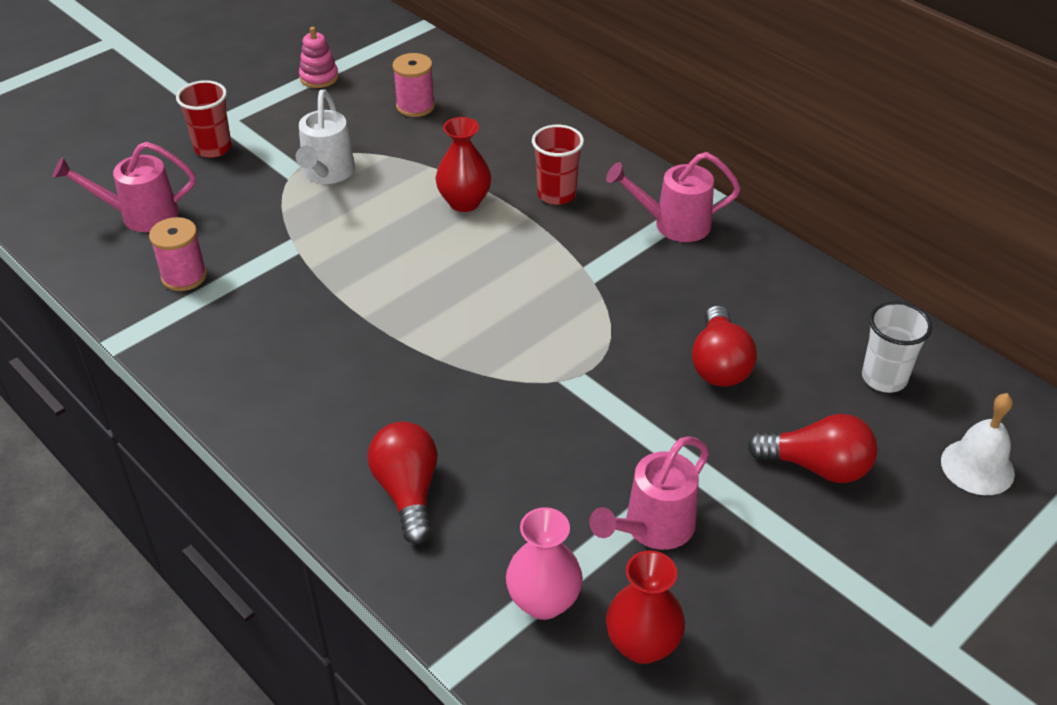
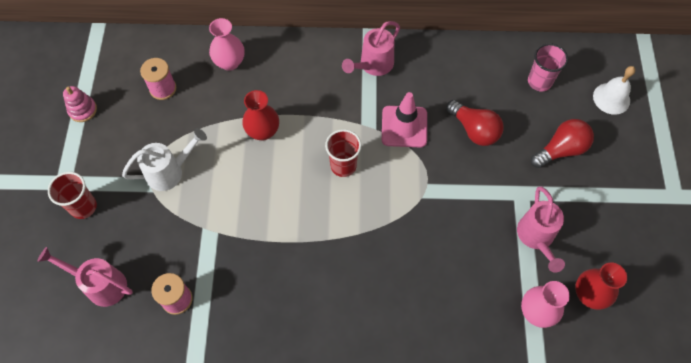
camera: 45 degrees left, 20 degrees up
pink watering can [53,142,195,232] -> pink watering can turned 75 degrees clockwise [37,247,133,307]
white watering can [296,89,355,184] -> white watering can turned 75 degrees counterclockwise [122,128,207,191]
red light bulb [367,422,438,544] -> none
red cup [532,125,584,205] -> red cup moved to [325,129,362,177]
white cup [862,301,932,393] -> pink cup [528,43,569,91]
none -> pink vase [209,18,245,71]
none -> pink traffic cone [382,92,427,147]

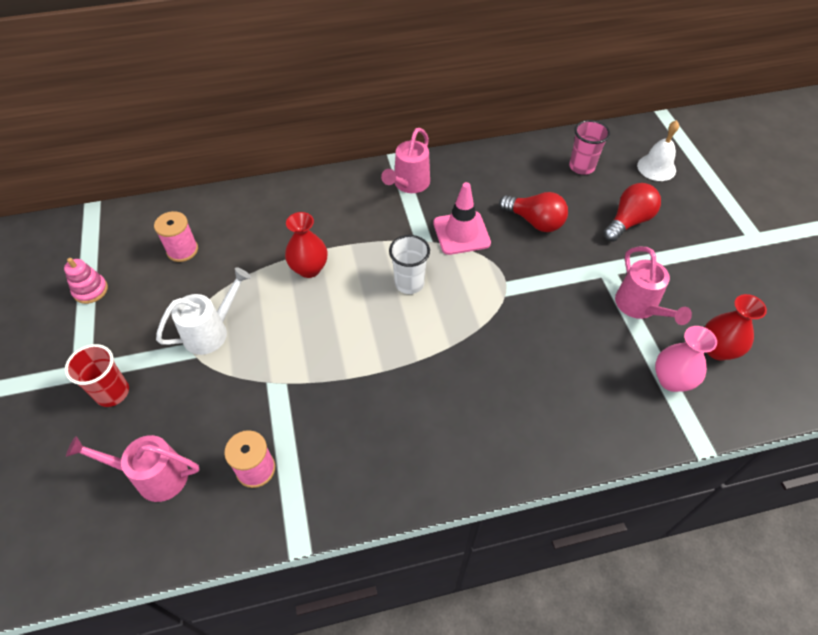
camera: 15 degrees left, 10 degrees down
pink vase [209,18,245,71] -> none
red cup [325,129,362,177] -> white cup [389,235,430,294]

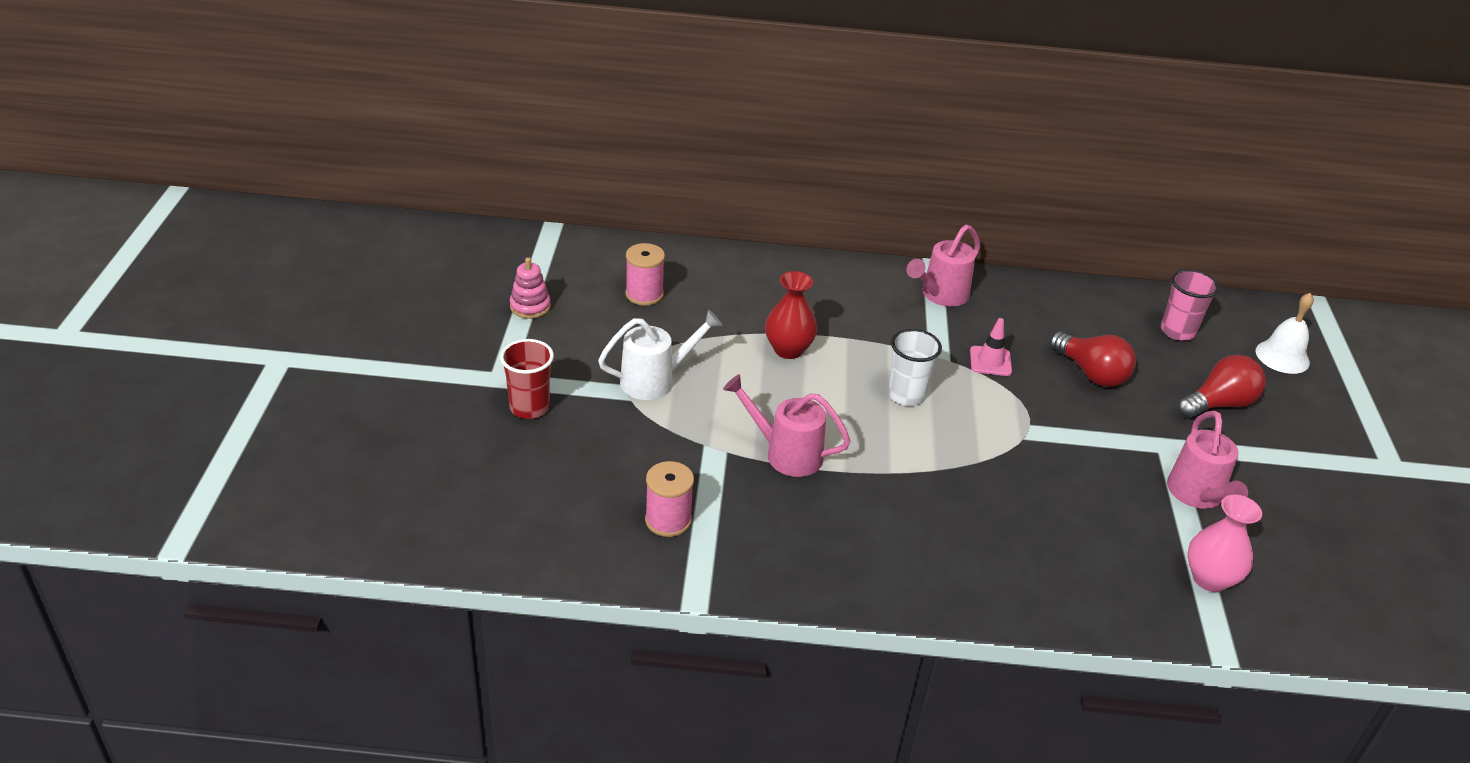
camera: 15 degrees right, 15 degrees down
pink watering can [66,435,199,502] -> pink watering can moved to [723,374,851,477]
pink traffic cone [433,182,491,255] -> pink traffic cone [970,318,1012,376], size x0.62
red vase [705,294,767,360] -> none

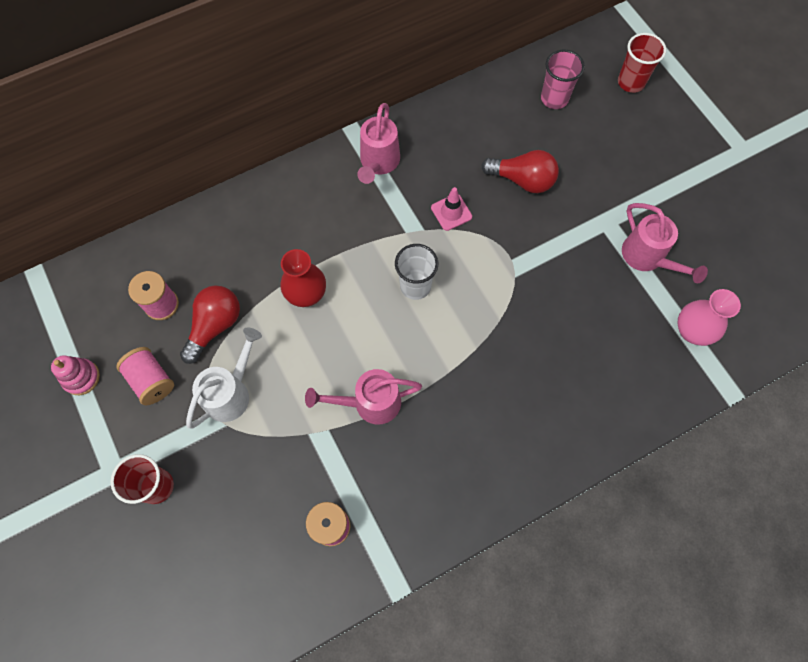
camera: 30 degrees left, 30 degrees up
red light bulb [1177,355,1266,419] -> red light bulb moved to [180,285,240,364]
white bell [1256,293,1314,374] -> red cup [618,33,666,93]
none -> pink spool [116,347,174,405]

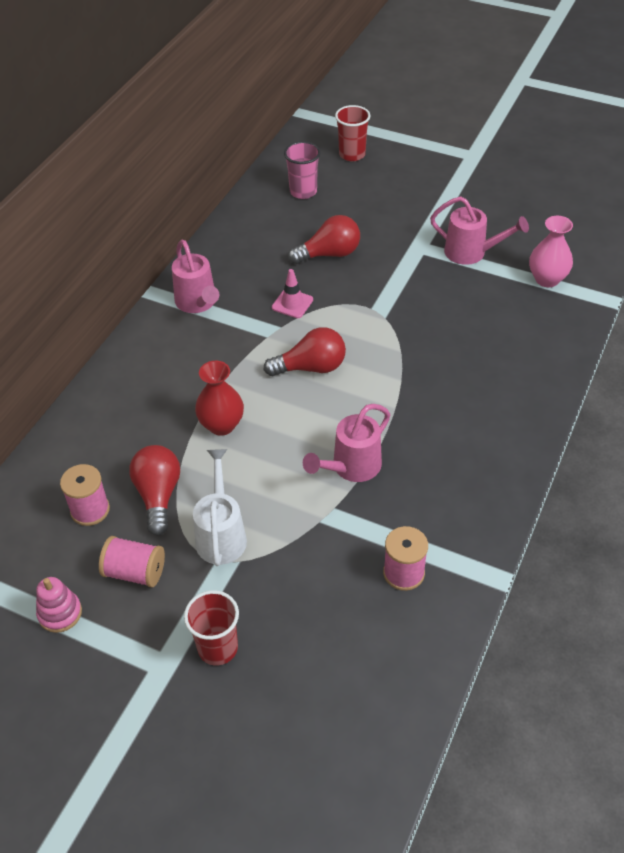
camera: 35 degrees left, 20 degrees down
white cup [395,244,438,300] -> red light bulb [264,327,346,376]

